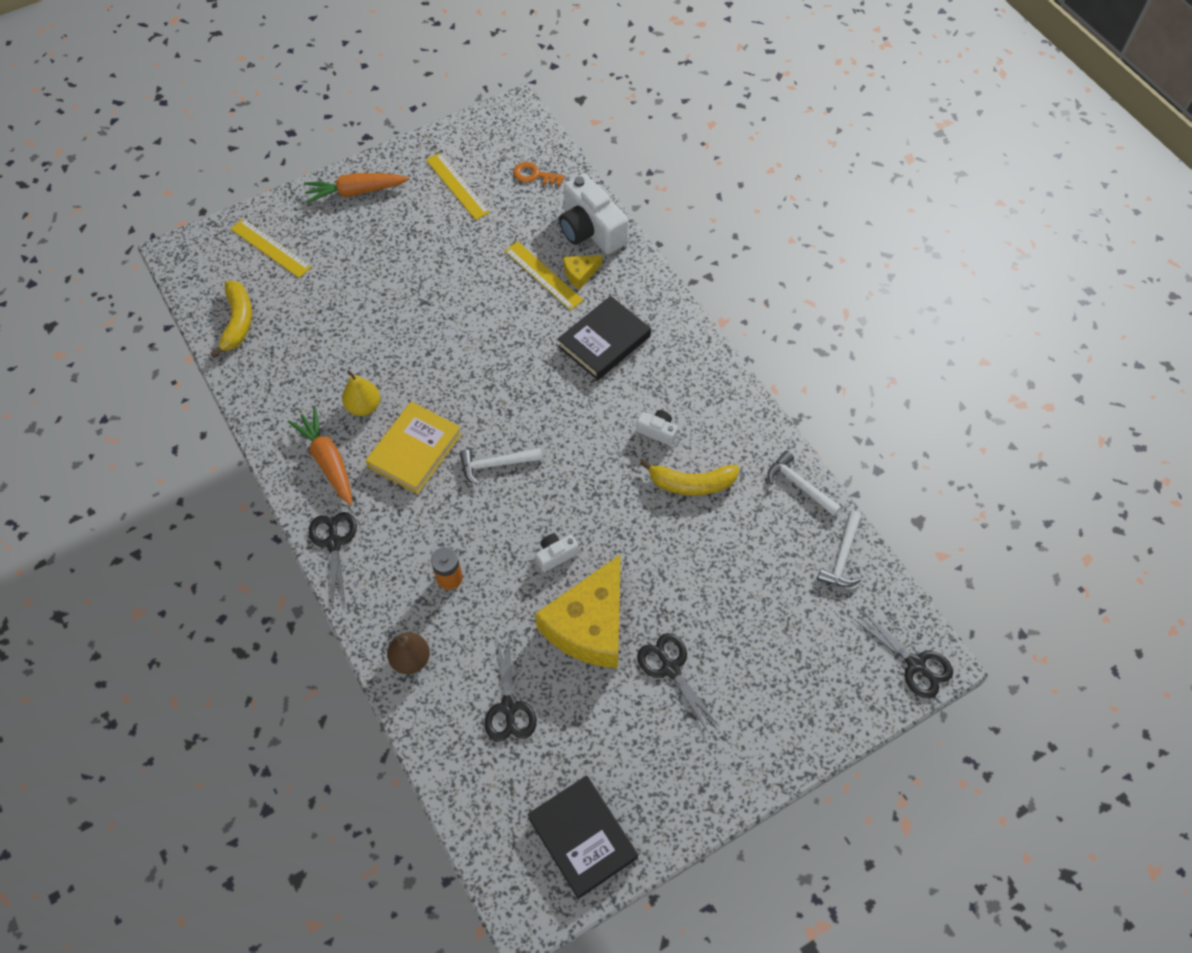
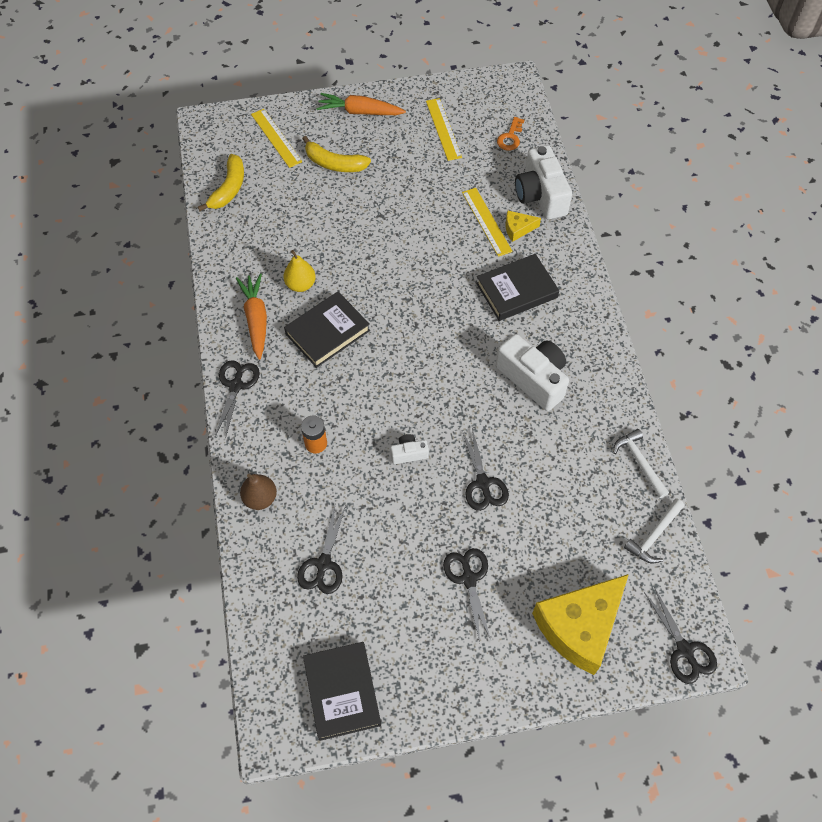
camera: 20 degrees right, 0 degrees up
yellow book [366,402,462,494] -> black book [284,292,370,368]
white hammer [460,448,542,485] -> none
orange key [513,162,564,186] -> orange key turned 105 degrees counterclockwise [497,117,524,151]
yellow cheese [535,554,621,668] -> yellow cheese moved to [532,574,629,675]
white camera [636,410,678,446] -> white camera [496,334,569,411], size x2.10
yellow banana [640,459,739,495] -> yellow banana moved to [302,136,371,172]
none -> black scissors [462,428,509,511]

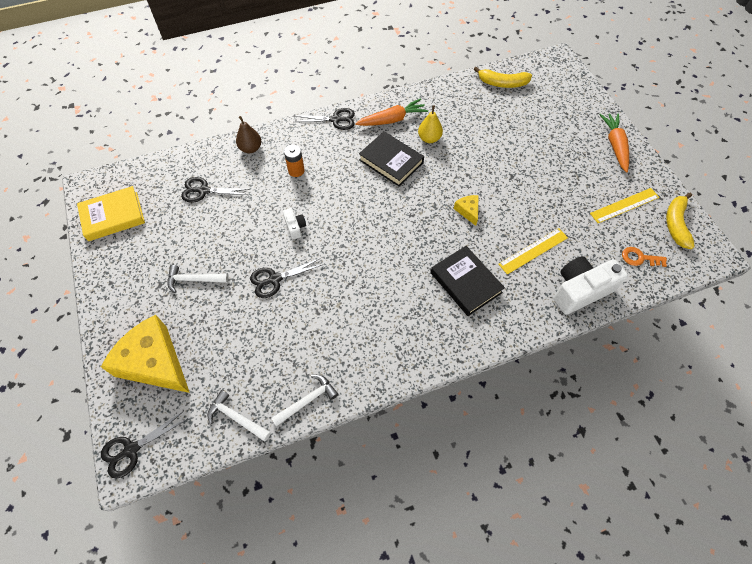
camera: 80 degrees right, 0 degrees up
yellow ruler [251,109,302,168] -> none
yellow banana [302,136,371,172] -> yellow banana moved to [666,193,695,249]
black book [303,642,381,741] -> yellow book [77,186,145,241]
black scissors [443,548,491,642] -> white hammer [168,265,229,293]
white camera [496,334,569,411] -> none
yellow cheese [506,211,541,242] -> yellow cheese moved to [454,195,478,226]

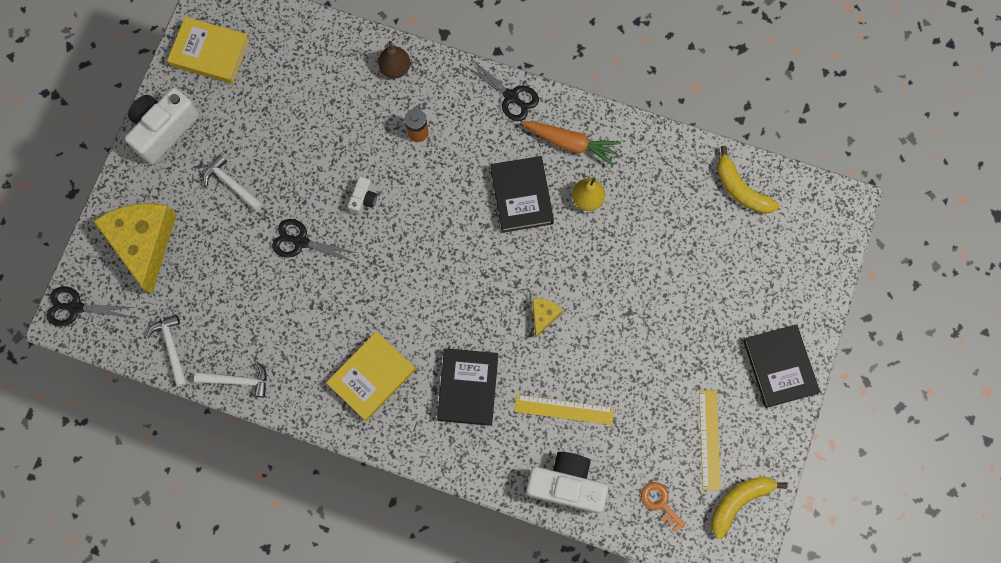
camera: 40 degrees right, 15 degrees up
black scissors [181,177,250,203] -> none
yellow ruler [590,188,659,223] -> yellow ruler turned 75 degrees clockwise [699,390,721,490]
orange carrot [600,113,629,173] -> black book [743,324,820,408]
none -> white camera [125,88,200,164]
none -> yellow book [326,331,416,421]

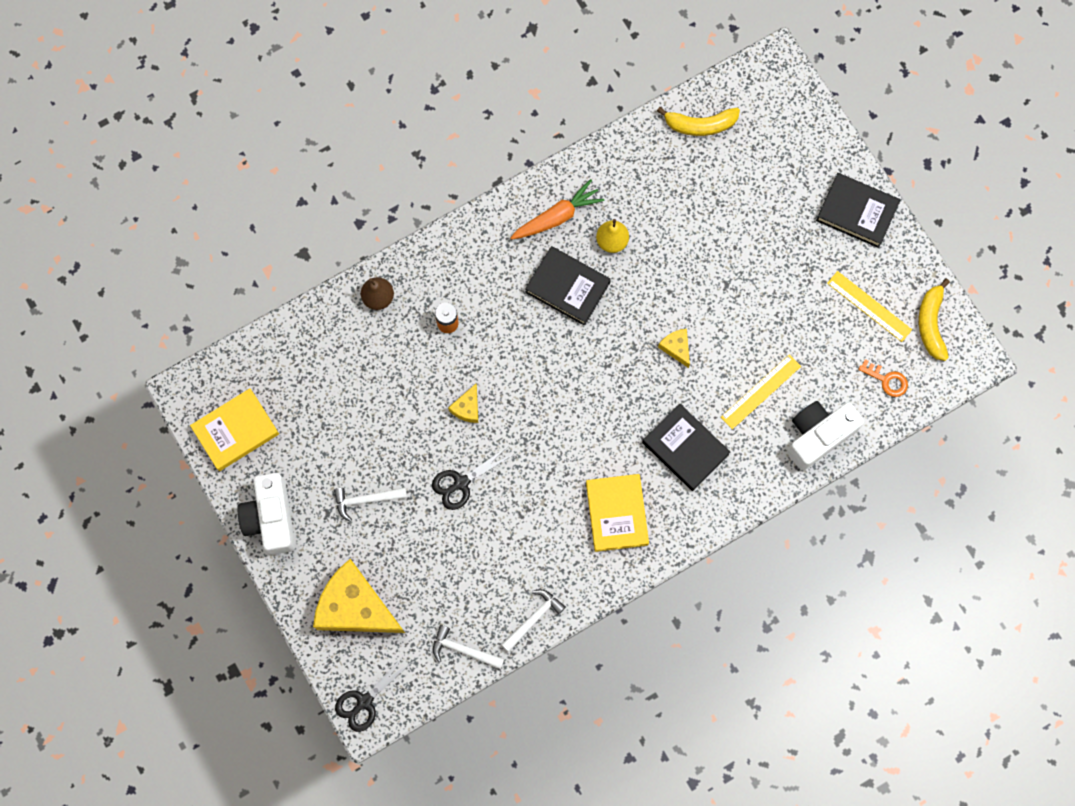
camera: 50 degrees left, 0 degrees up
white camera [348,176,377,215] -> yellow cheese [448,384,478,423]
black scissors [465,59,539,121] -> none
orange key [641,482,686,533] -> orange key turned 150 degrees counterclockwise [858,359,908,397]

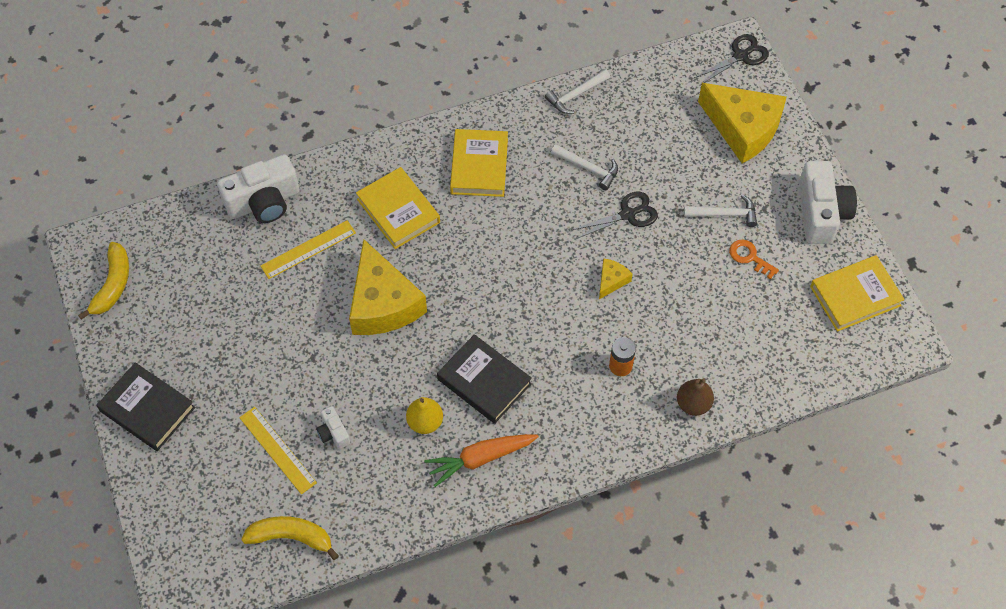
camera: 170 degrees left, 15 degrees down
white hammer [433,625,504,669] -> white hammer moved to [551,144,618,190]
black book [642,404,730,491] -> yellow book [356,167,440,249]
yellow cheese [658,329,690,368] -> yellow cheese [349,239,427,335], size x2.29
yellow ruler [827,271,912,342] -> yellow ruler moved to [239,407,317,494]
orange key [858,359,908,397] -> orange key moved to [729,240,779,279]
none -> white camera [316,406,350,449]

